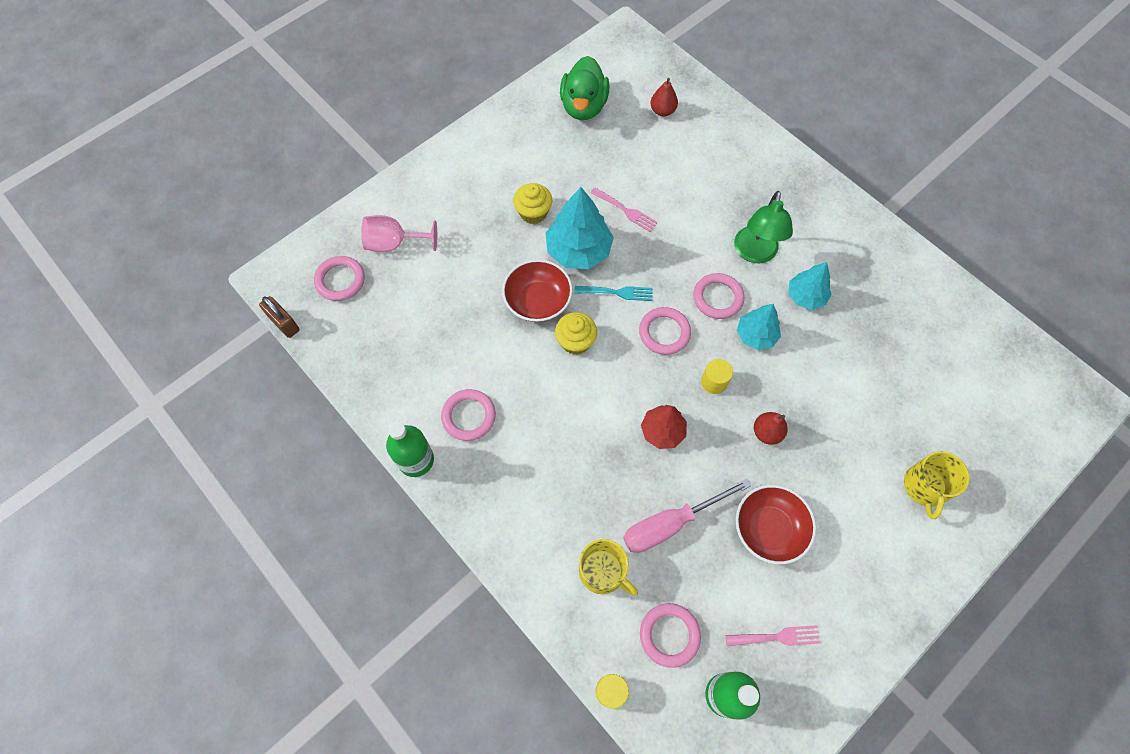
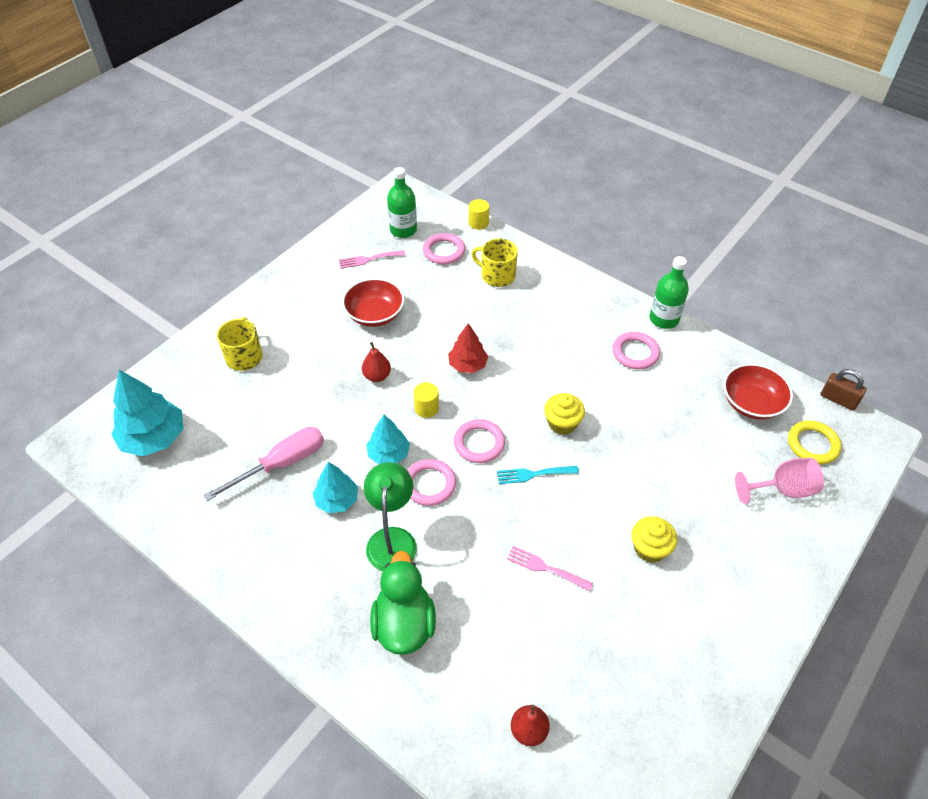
camera: 170 degrees right, 15 degrees down
pink ring [314,256,365,301] -> yellow ring [788,420,841,465]
red bowl [502,259,573,322] -> red bowl moved to [723,363,793,420]
turquoise tree [545,187,614,269] -> turquoise tree moved to [111,370,184,456]
green duck [560,56,609,120] -> green duck moved to [370,551,436,655]
pink screwdriver [623,479,752,553] -> pink screwdriver moved to [203,427,324,501]

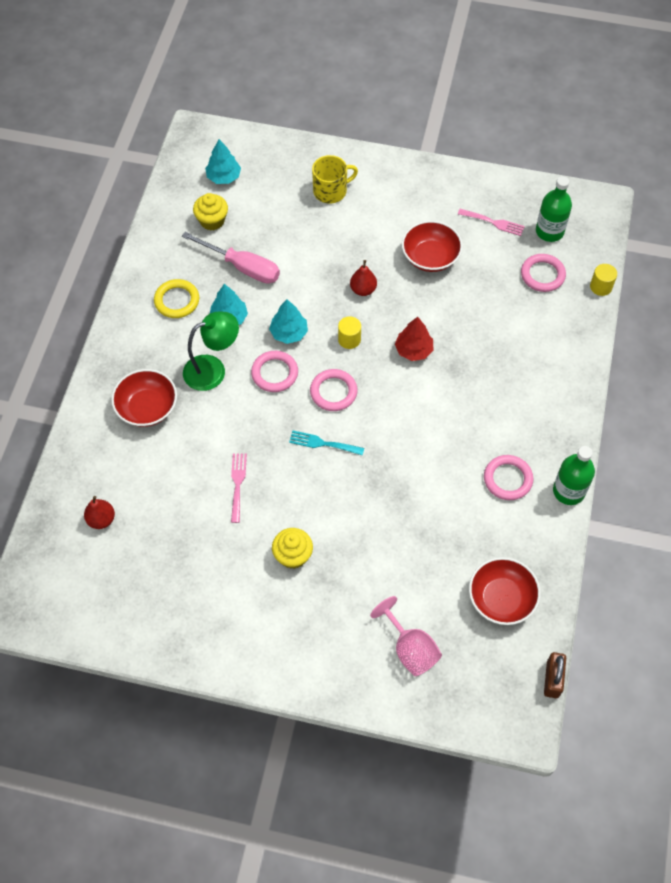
camera: 65 degrees right, 10 degrees up
turquoise tree [111,370,184,456] -> turquoise tree [205,139,241,184], size x0.61
pink fork [339,250,405,269] -> pink fork turned 150 degrees clockwise [458,209,525,236]
green duck [370,551,436,655] -> red bowl [111,369,177,427]
yellow mug [471,238,518,287] -> none
turquoise fork [497,466,579,484] -> turquoise fork turned 45 degrees counterclockwise [289,431,364,456]
yellow cupcake [544,393,585,435] -> yellow cupcake moved to [193,193,228,230]
yellow ring [788,420,841,465] -> yellow ring moved to [154,279,199,318]

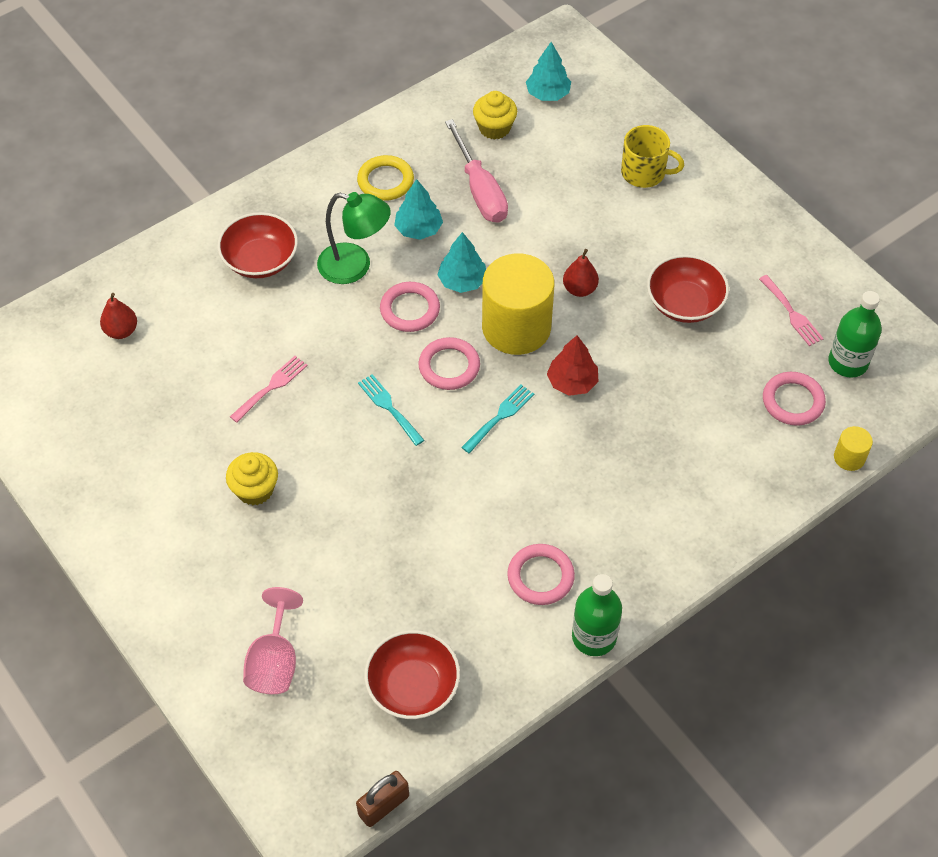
camera: 40 degrees right, 5 degrees down
yellow cylinder [338,316,361,349] -> yellow cylinder [482,253,554,355], size x2.32
none -> turquoise fork [461,385,534,454]

